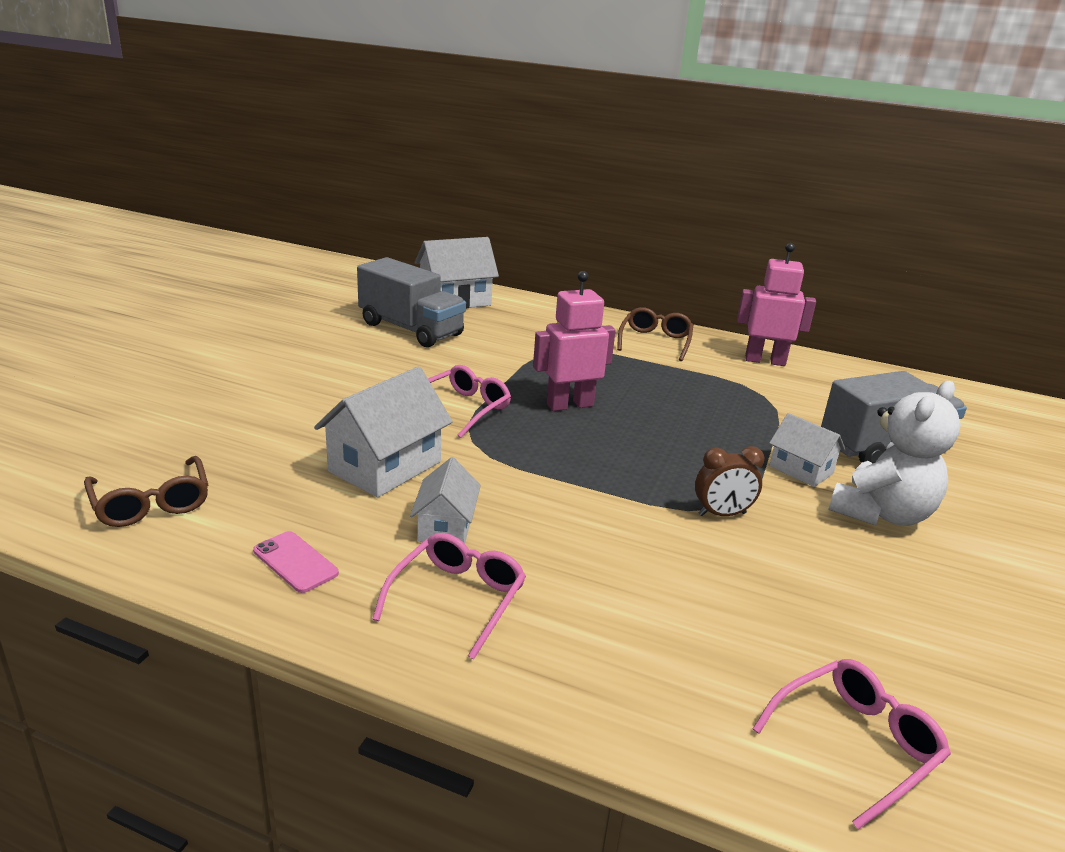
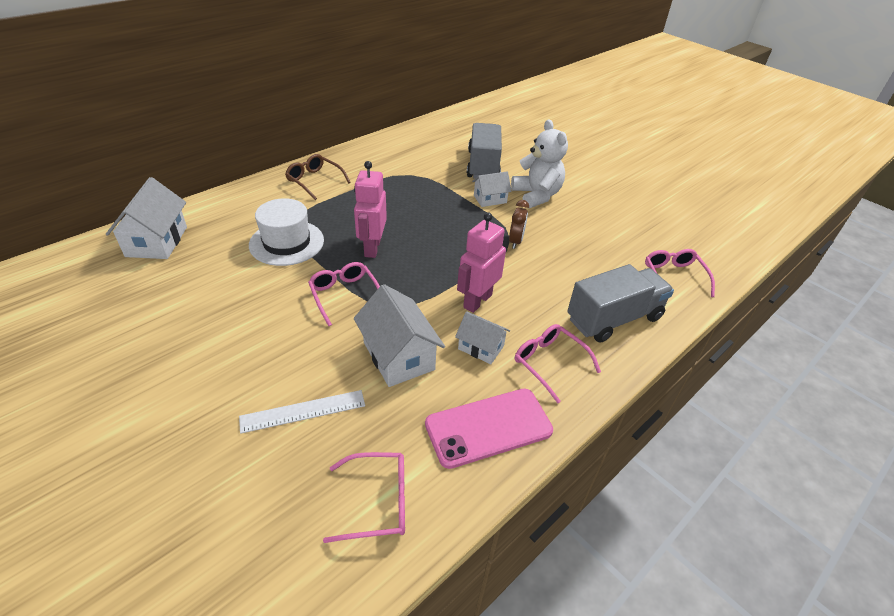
camera: 65 degrees left, 15 degrees up
brown glasses [84,456,208,527] -> pink glasses [323,452,405,543]
pink phone [253,531,339,593] -> pink phone [425,388,553,469], size x1.97
grey truck [357,257,466,347] -> grey truck moved to [567,264,674,343]
pink robot [737,243,816,366] -> pink robot moved to [457,212,506,313]
none -> white ruler [239,390,365,434]
none -> white hat [249,198,324,266]

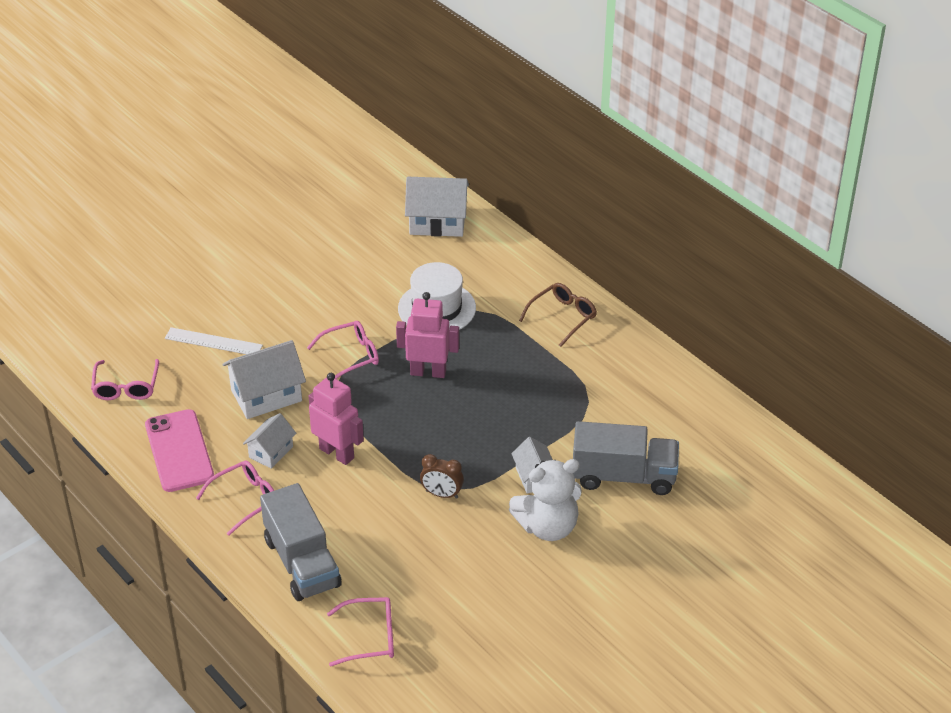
camera: 95 degrees right, 0 degrees up
white ruler [239,390,365,434] -> white ruler turned 60 degrees counterclockwise [165,327,263,354]

